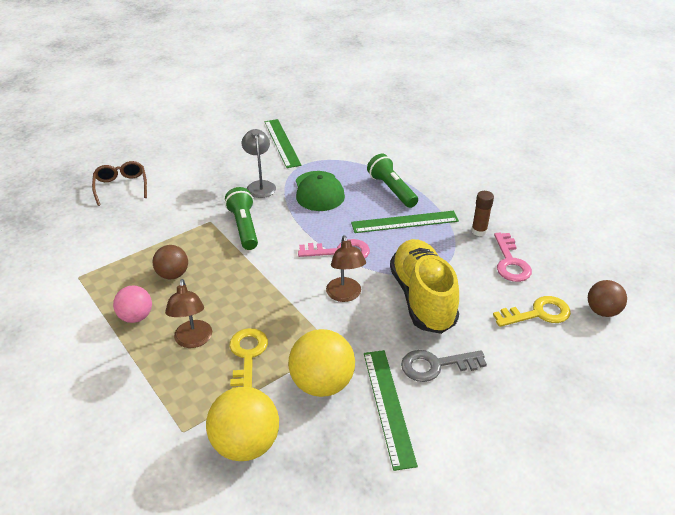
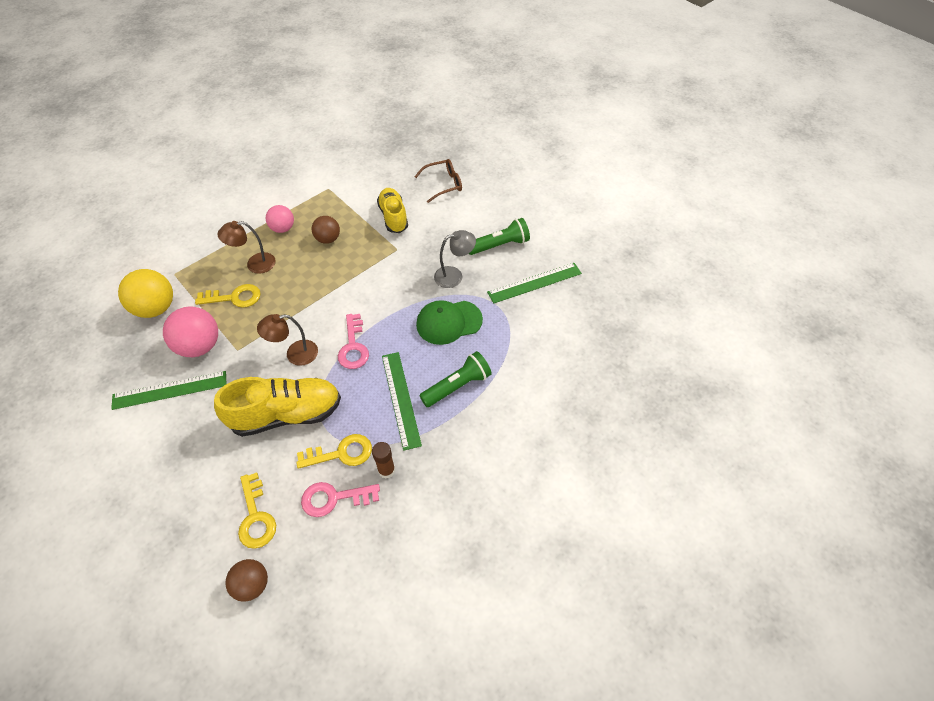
camera: 85 degrees right, 15 degrees up
green flashlight [225,187,258,250] -> green flashlight moved to [469,218,530,255]
yellow ball [288,329,355,397] -> pink ball [163,306,218,357]
grey key [401,350,487,382] -> none
none -> yellow key [296,434,372,469]
none -> yellow shoe [377,188,408,233]

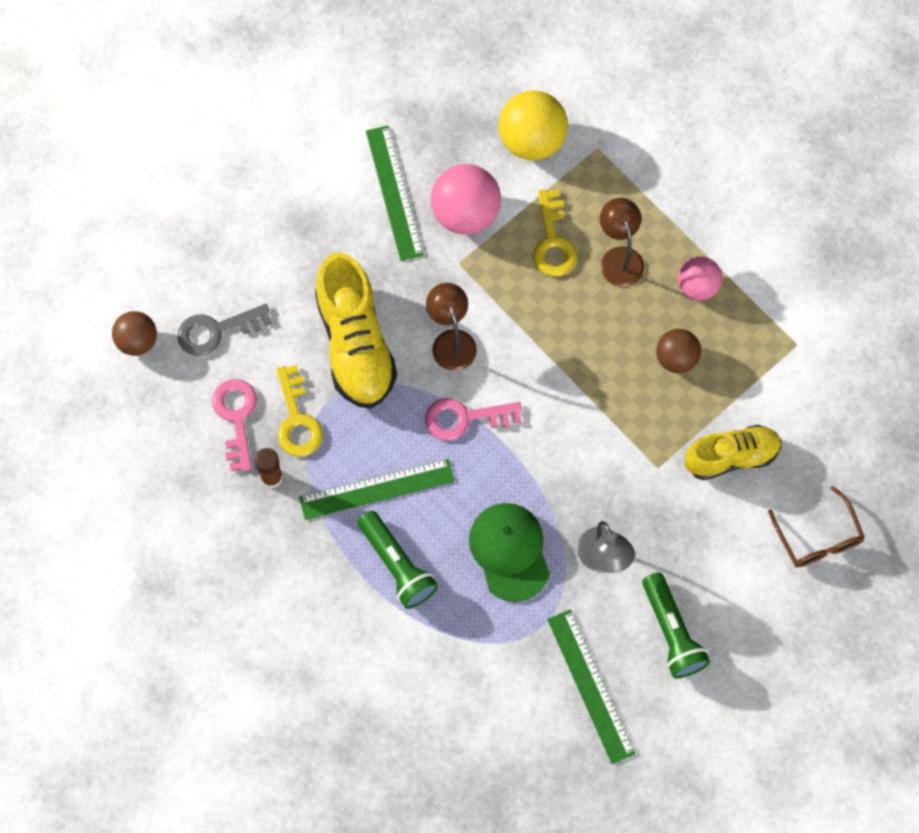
camera: 90 degrees right, 15 degrees up
yellow key [238,472,276,549] -> grey key [177,304,272,356]

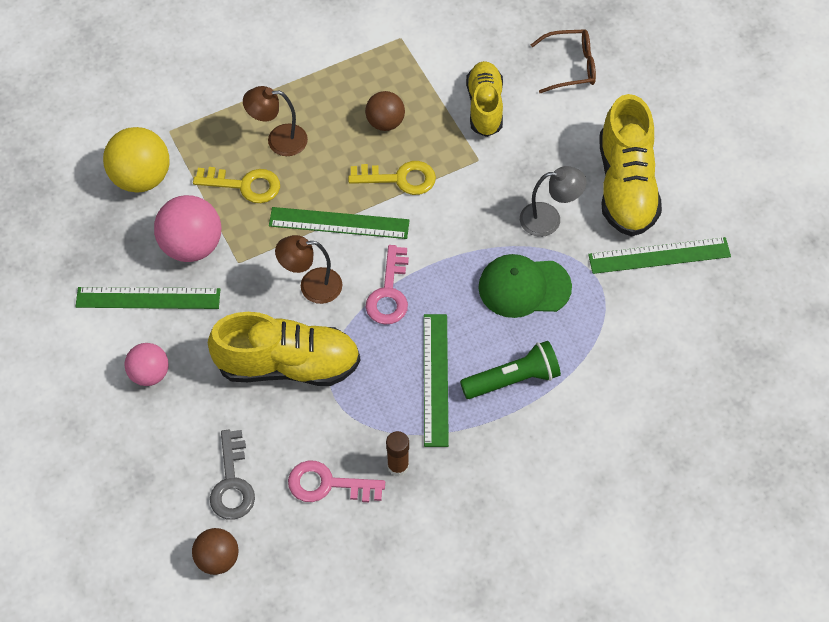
camera: 75 degrees left, 10 degrees down
yellow key [277,365,323,457] -> yellow key moved to [348,161,436,195]
green flashlight [642,572,710,678] -> yellow shoe [599,94,662,237]
pink ball [678,256,722,301] -> pink ball moved to [125,343,169,386]
none -> green ruler [269,207,410,239]

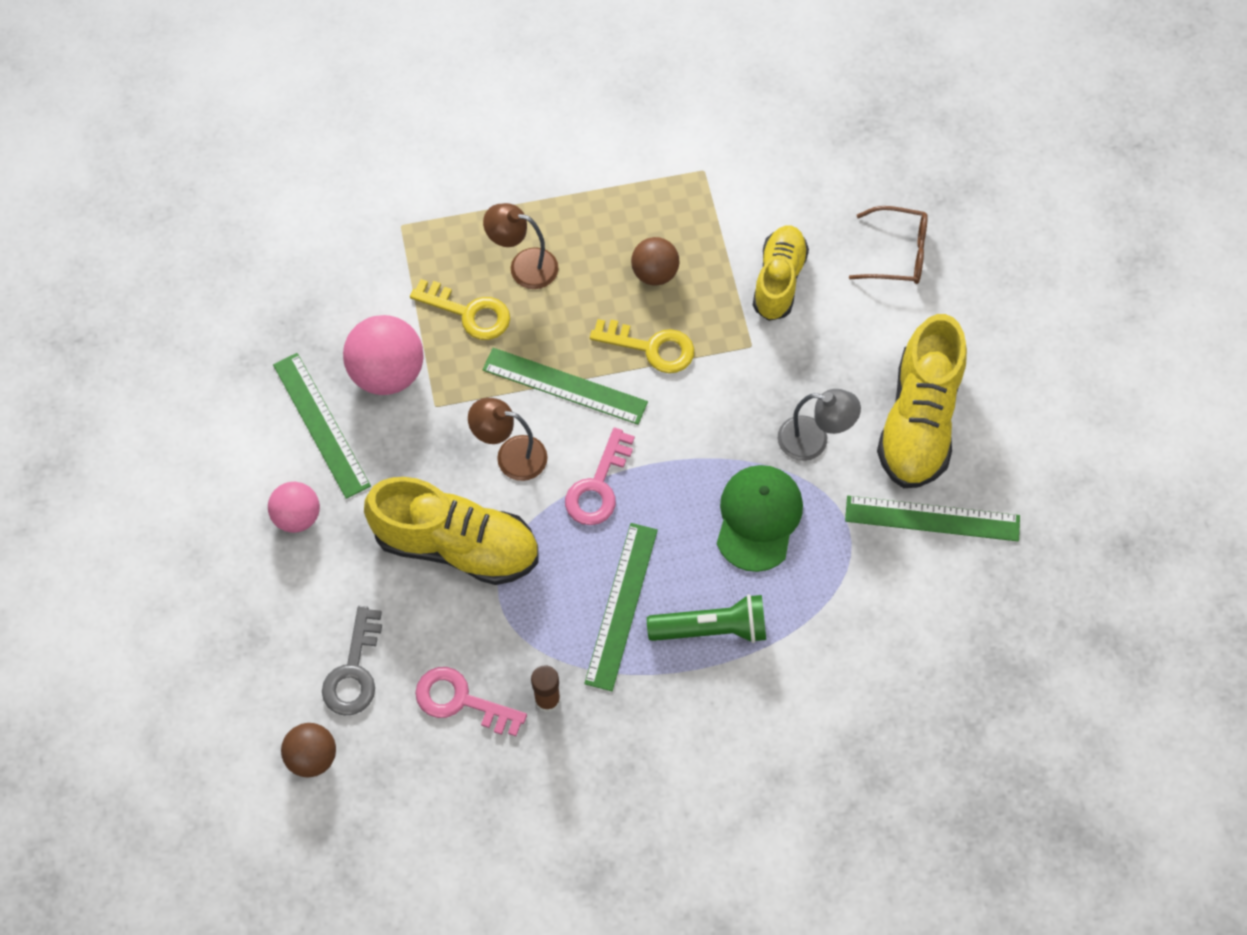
camera: 15 degrees right, 5 degrees up
green ruler [75,287,220,309] -> green ruler turned 45 degrees clockwise [273,353,371,499]
yellow ball [103,127,169,193] -> none
green cap [478,254,572,318] -> green cap turned 90 degrees clockwise [717,465,803,572]

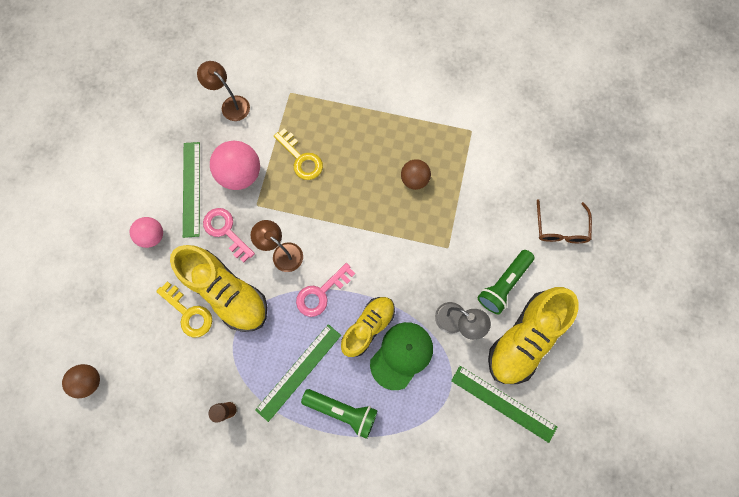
camera: 25 degrees right, 10 degrees up
grey key [322,606,382,716] -> none
pink key [415,667,527,736] -> pink key moved to [203,208,255,262]
green ruler [482,348,648,425] -> none
brown lamp [483,203,559,289] -> brown lamp moved to [197,61,250,121]
yellow key [590,319,694,373] -> yellow key moved to [156,282,212,338]
yellow shoe [753,226,809,321] -> yellow shoe moved to [341,297,395,357]
brown glasses [849,206,928,284] -> brown glasses turned 60 degrees clockwise [537,199,592,243]
none -> green flashlight [477,250,535,314]

